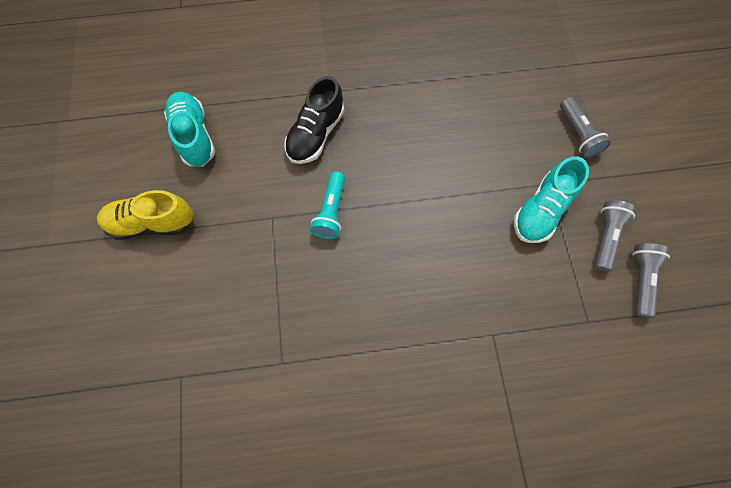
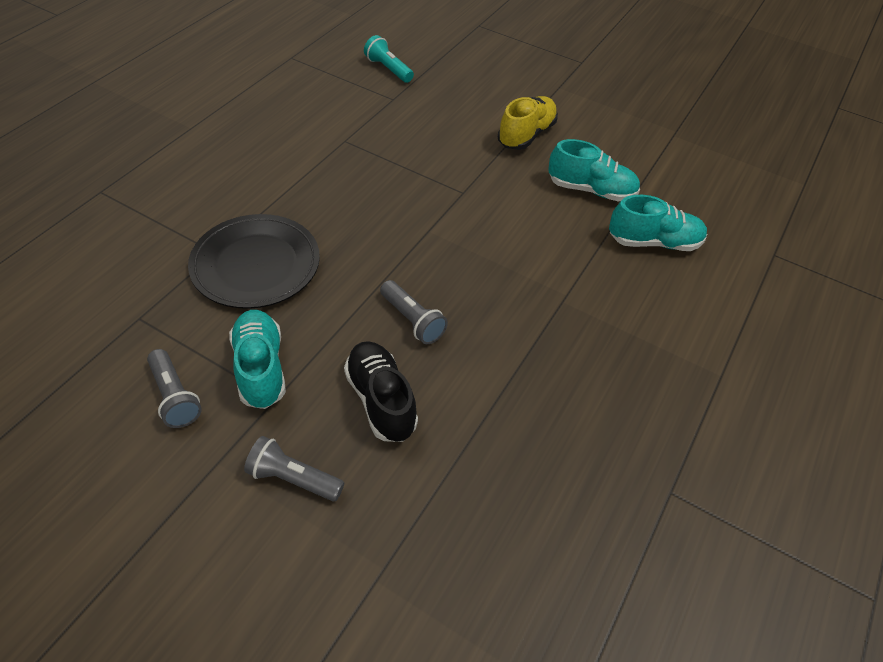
camera: 125 degrees right, 20 degrees down
black shoe [284,76,344,164] -> black shoe moved to [344,341,418,442]
turquoise flashlight [310,171,345,239] -> turquoise flashlight moved to [364,35,414,83]
grey flashlight [632,243,670,318] -> grey flashlight moved to [380,280,448,344]
none -> black plate [188,214,320,309]
none -> turquoise shoe [609,195,707,251]

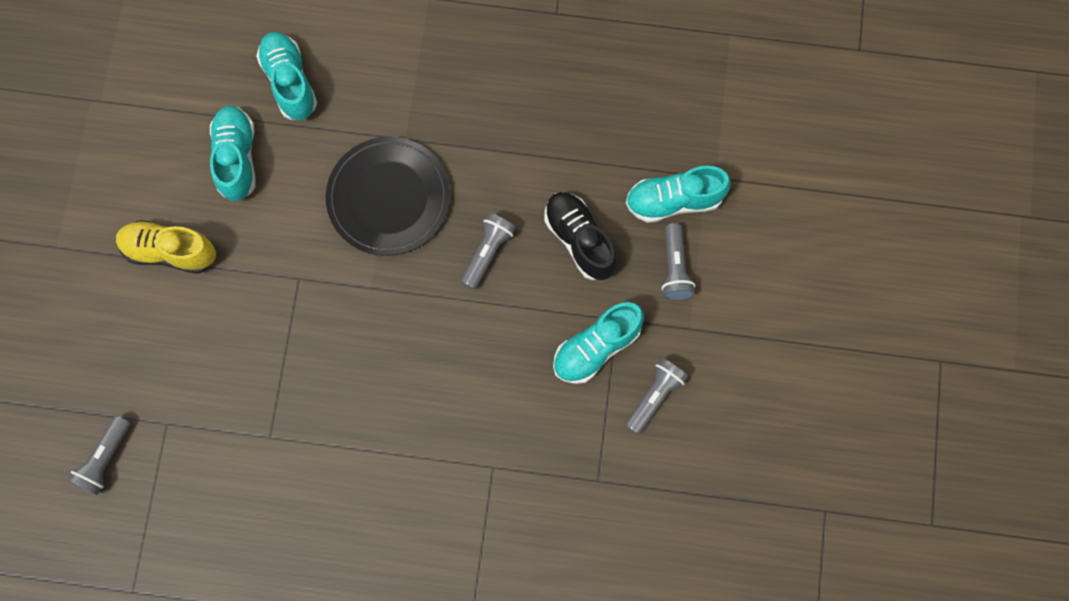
camera: 110 degrees left, 25 degrees up
black plate [188,214,320,309] -> black plate moved to [326,137,450,256]
black shoe [344,341,418,442] -> black shoe turned 105 degrees clockwise [544,192,617,280]
turquoise flashlight [364,35,414,83] -> grey flashlight [67,415,131,495]
none -> turquoise shoe [626,166,731,223]

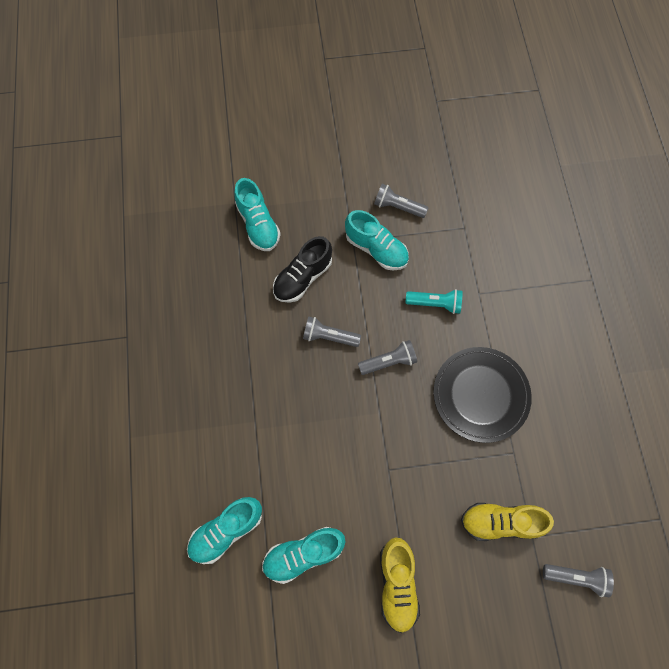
camera: 105 degrees left, 5 degrees down
black plate [326,137,450,256] -> black plate moved to [434,347,532,443]
grey flashlight [662,223,696,300] -> grey flashlight moved to [358,340,417,375]
none -> turquoise flashlight [406,289,463,314]
none -> yellow shoe [461,503,554,541]

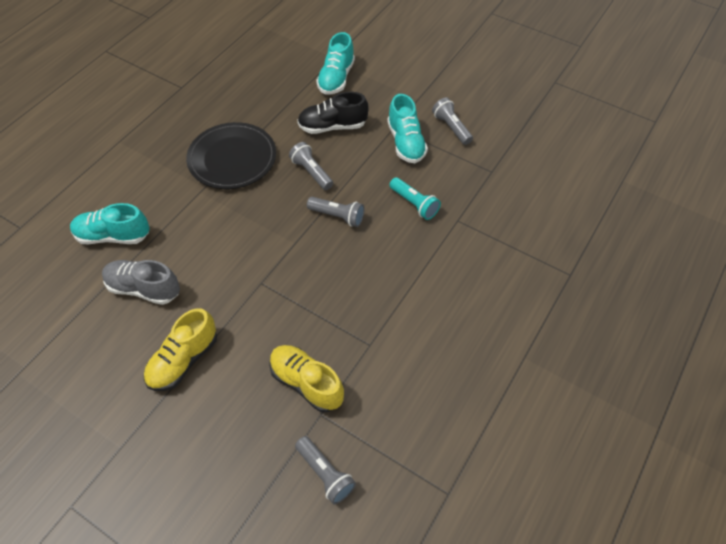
camera: 40 degrees right, 15 degrees down
turquoise shoe [262,527,346,584] -> grey shoe [102,260,180,305]
black plate [434,347,532,443] -> black plate moved to [186,122,276,189]

